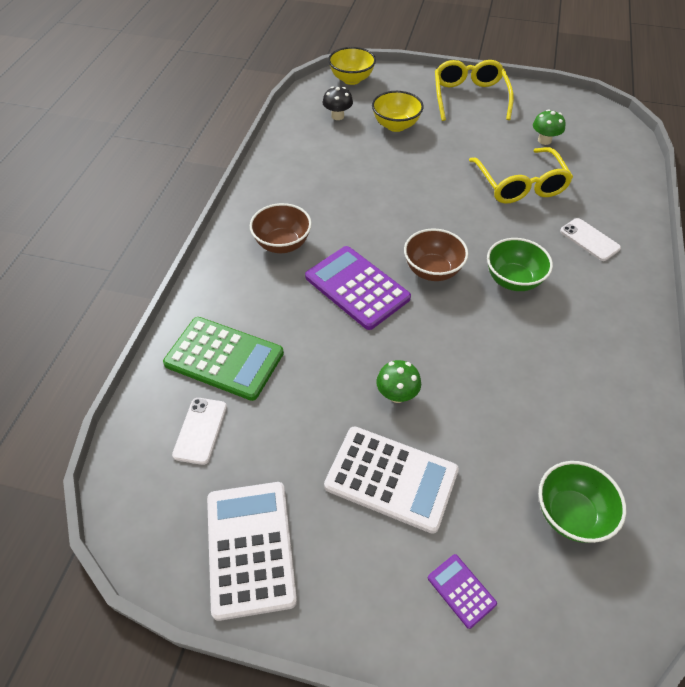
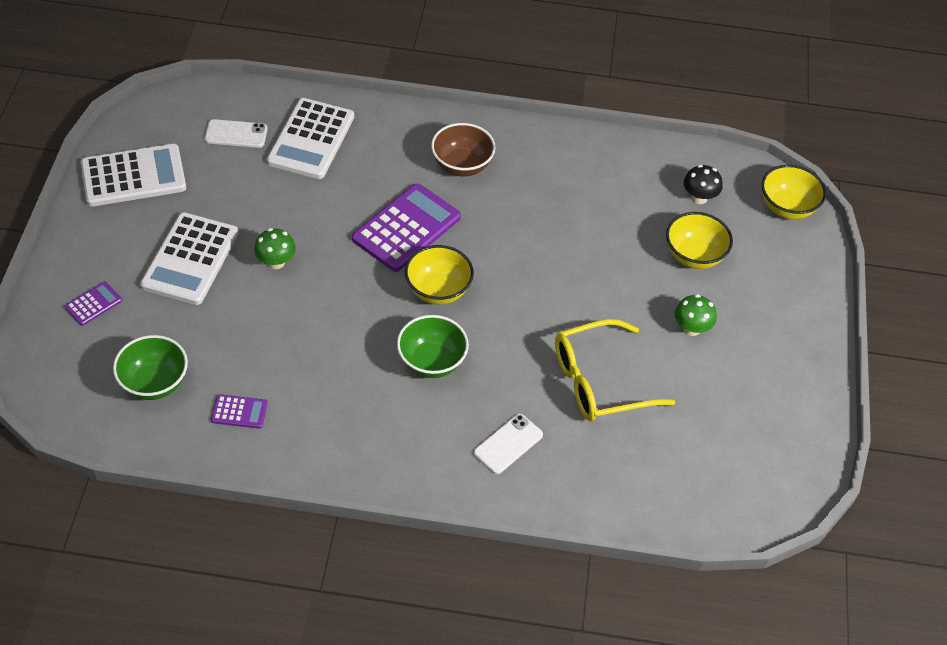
camera: 80 degrees right, 0 degrees up
green calculator [163,317,284,401] -> white calculator [267,98,354,179]
brown bowl [404,229,468,281] -> yellow bowl [405,245,474,305]
yellow glasses [435,60,514,121] -> none
green mushroom [533,109,566,145] -> green mushroom moved to [675,294,717,336]
none -> purple calculator [211,394,268,429]

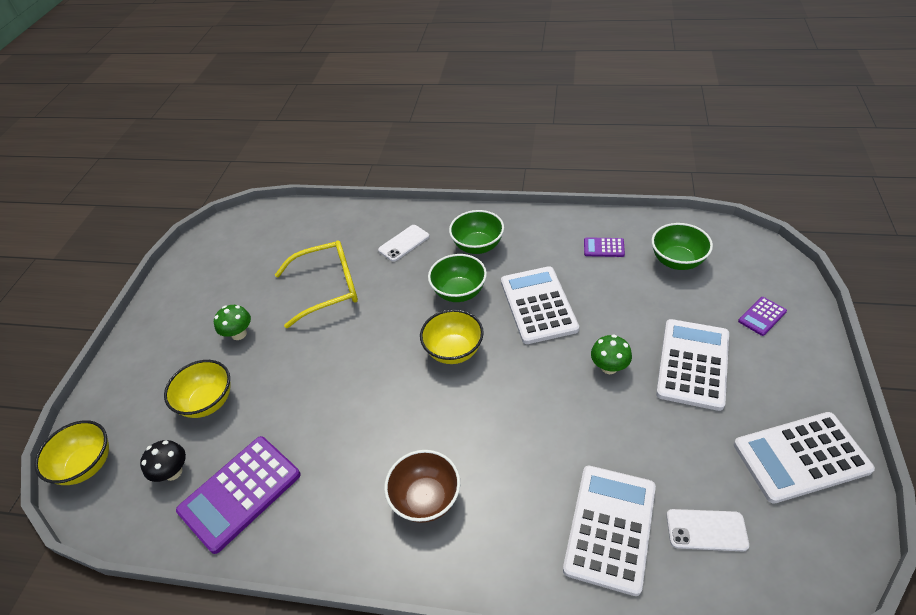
camera: 170 degrees left, 5 degrees down
purple calculator [352,183,461,272] -> purple calculator moved to [176,436,301,554]
none -> green bowl [449,210,504,254]
none -> white calculator [501,266,579,344]

